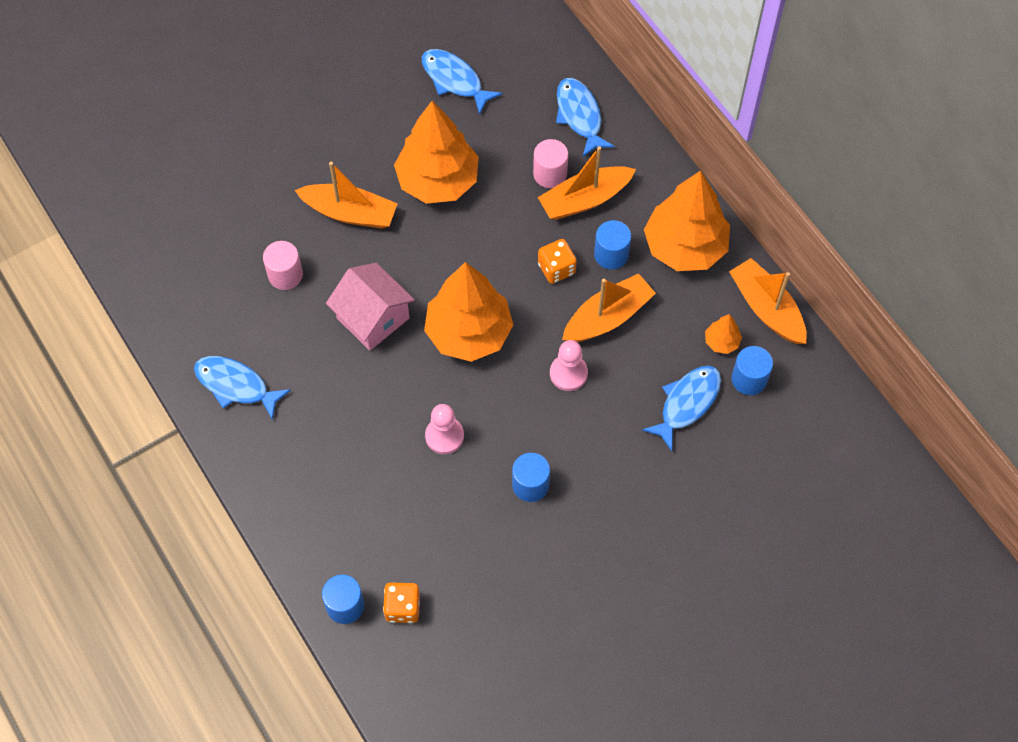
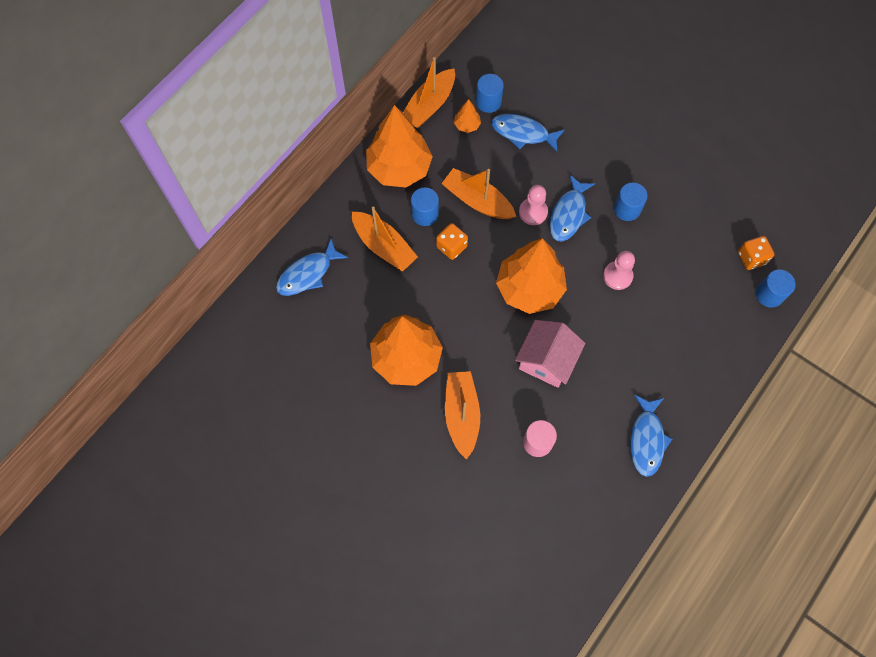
camera: 110 degrees left, 5 degrees up
blue fish [422,49,502,115] -> blue fish moved to [550,175,595,242]
pink cylinder [533,139,568,188] -> none

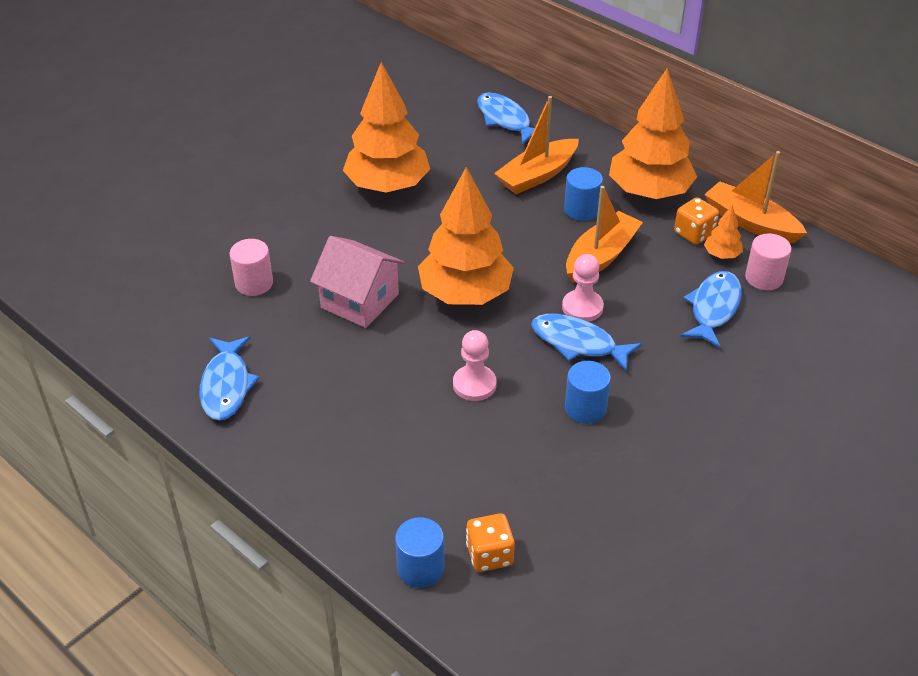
camera: 95 degrees right, 25 degrees down
orange dice [436,223,468,260] -> orange dice moved to [674,197,719,245]
orange boat [445,371,480,460] -> none
blue cylinder [476,74,504,113] -> pink cylinder [745,234,791,290]
blue fish [630,395,672,477] -> blue fish turned 105 degrees counterclockwise [199,336,260,421]

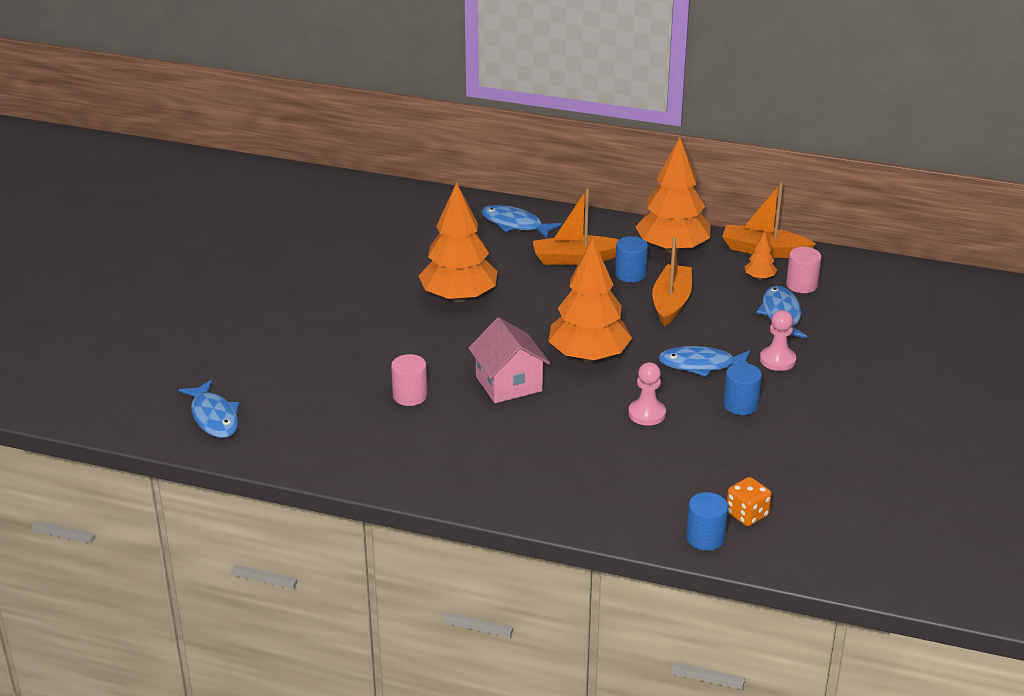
camera: 25 degrees left, 10 degrees down
blue fish [199,336,260,421] -> blue fish moved to [179,380,239,438]
pink house [310,236,405,328] -> pink house turned 60 degrees clockwise [468,317,550,403]
orange boat [494,96,579,194] -> orange boat turned 60 degrees clockwise [533,189,619,265]
pink pawn [562,254,604,322] -> pink pawn moved to [760,310,796,371]
orange dice [674,197,719,245] -> none

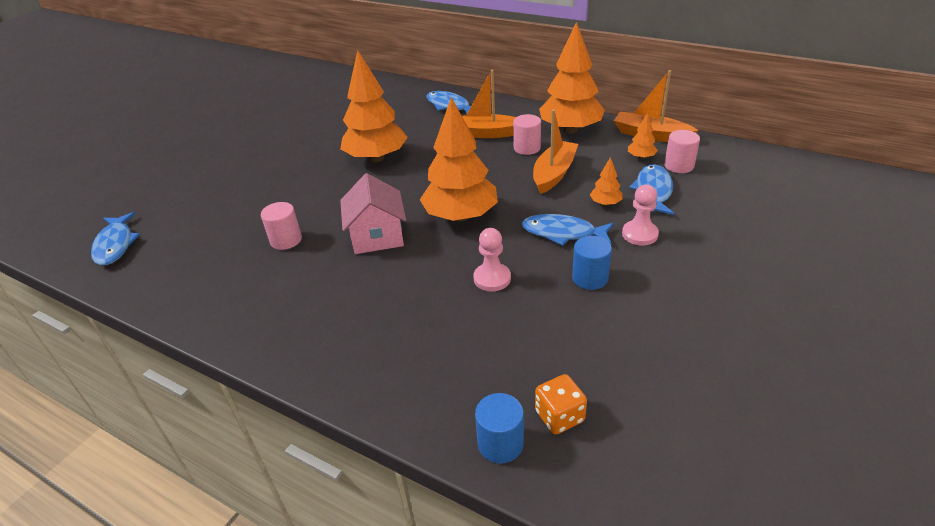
camera: 15 degrees right, 5 degrees up
blue cylinder [615,236,648,282] -> pink cylinder [513,114,541,155]
none -> orange tree [590,157,623,206]

